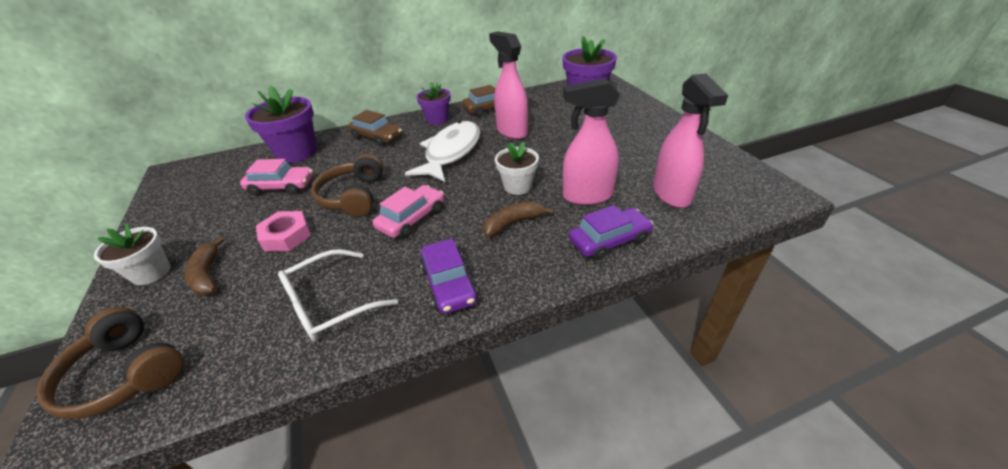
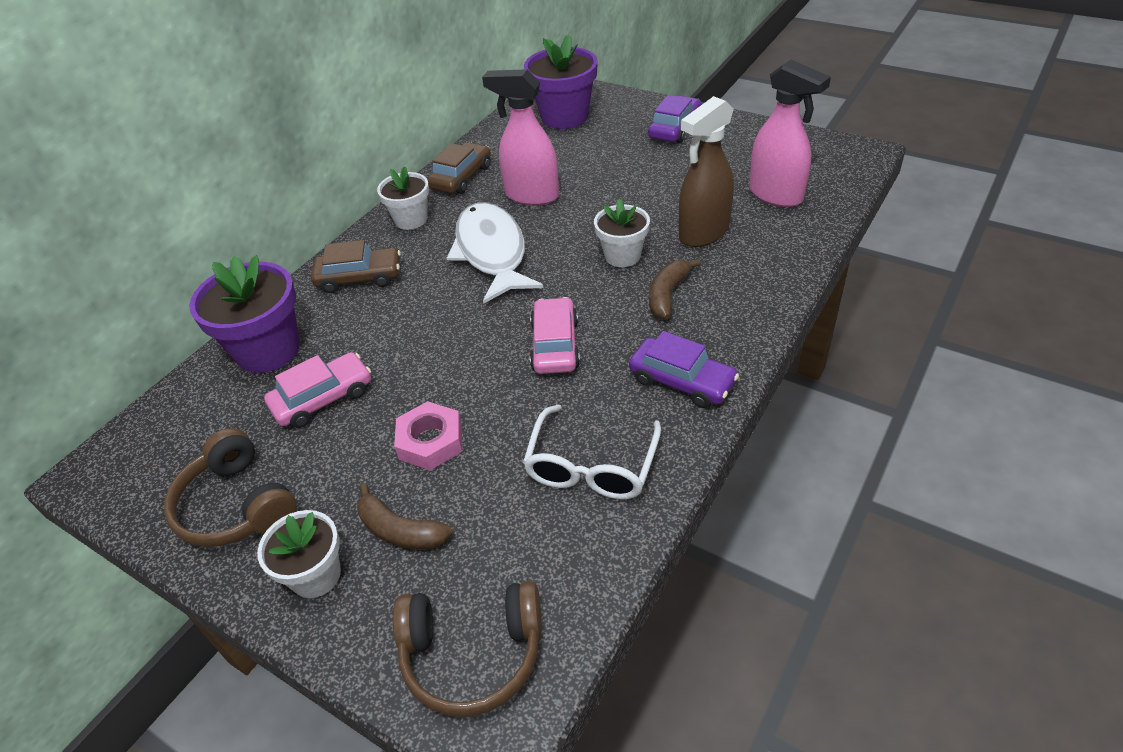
camera: 35 degrees left, 5 degrees up
brown headphones [311,153,383,217] -> brown headphones moved to [164,428,297,547]
purple flower pot [417,82,451,125] -> white flower pot [377,166,429,230]
pink spray bottle [563,78,620,205] -> brown spray bottle [679,96,734,247]
purple car [569,205,653,260] -> purple car moved to [648,95,701,143]

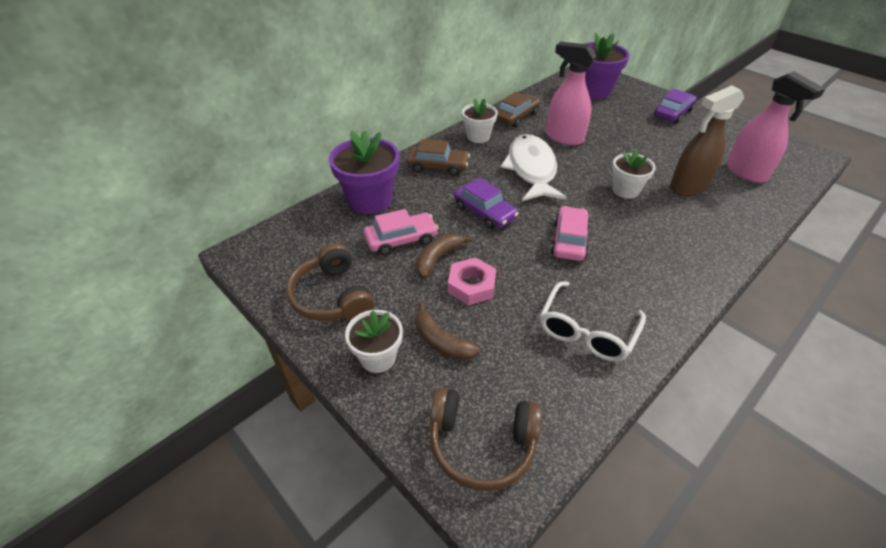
camera: 10 degrees right, 0 degrees up
purple car [629,331,739,408] -> purple car moved to [454,178,519,229]
brown banana [649,259,701,319] -> brown banana moved to [416,234,472,278]

